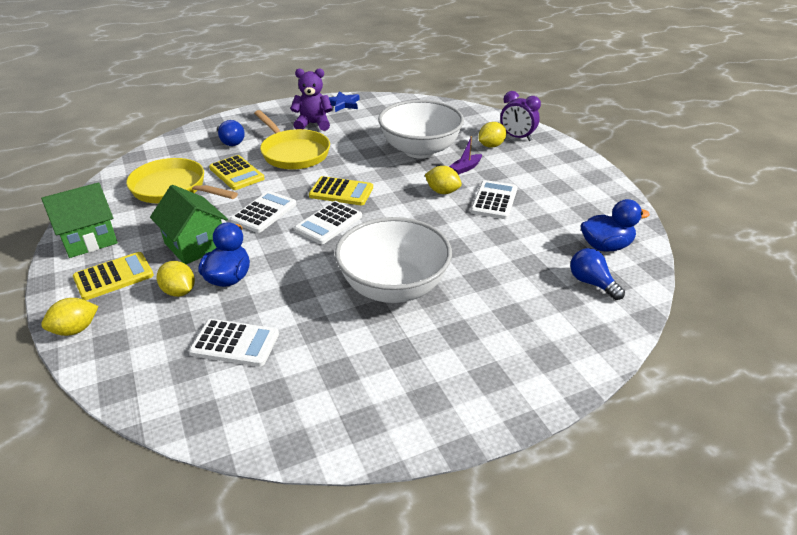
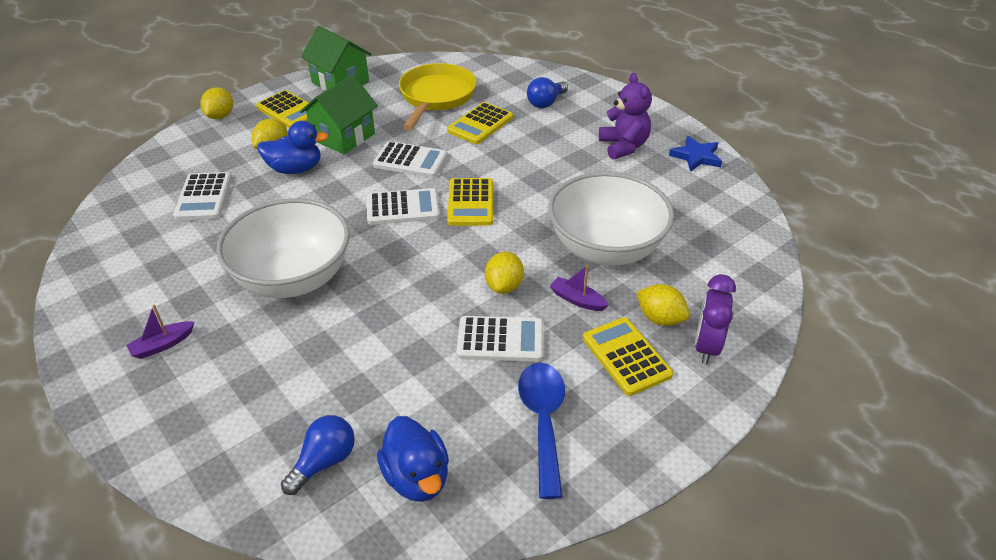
camera: 75 degrees right, 5 degrees up
yellow lemon [41,298,99,336] -> yellow lemon turned 60 degrees clockwise [200,87,233,119]
yellow pan [254,110,330,170] -> none
white calculator [294,201,362,244] -> white calculator turned 150 degrees clockwise [367,188,440,225]
none -> purple boat [126,305,194,359]
none -> blue spoon [518,363,565,499]
none -> yellow calculator [583,317,673,396]

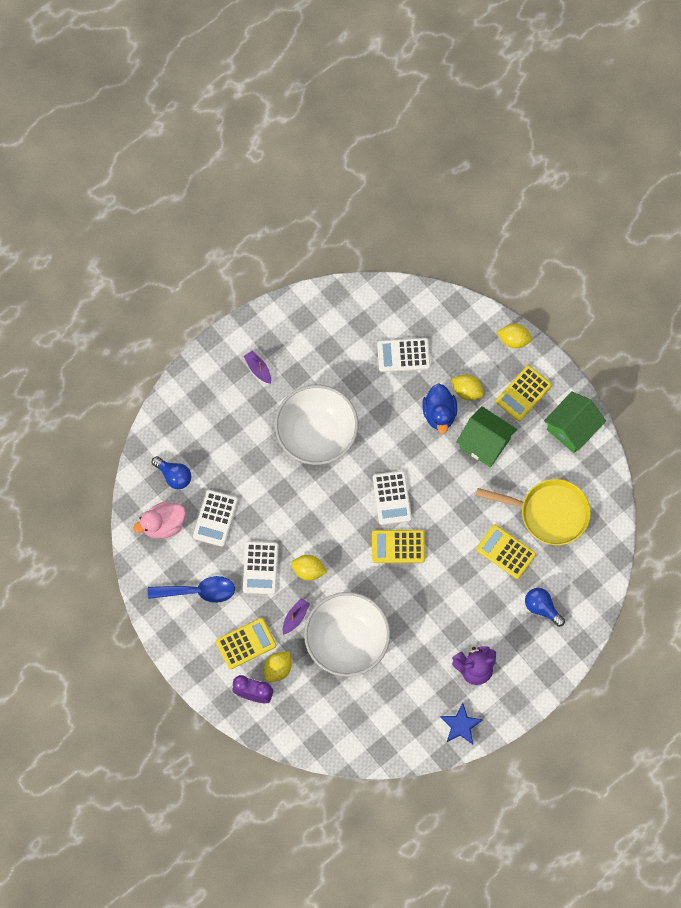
camera: 90 degrees right, 30 degrees up
white calculator [373,141,447,178] -> white calculator moved to [193,490,238,547]
blue duck [377,416,449,502] -> pink duck [133,501,186,538]

